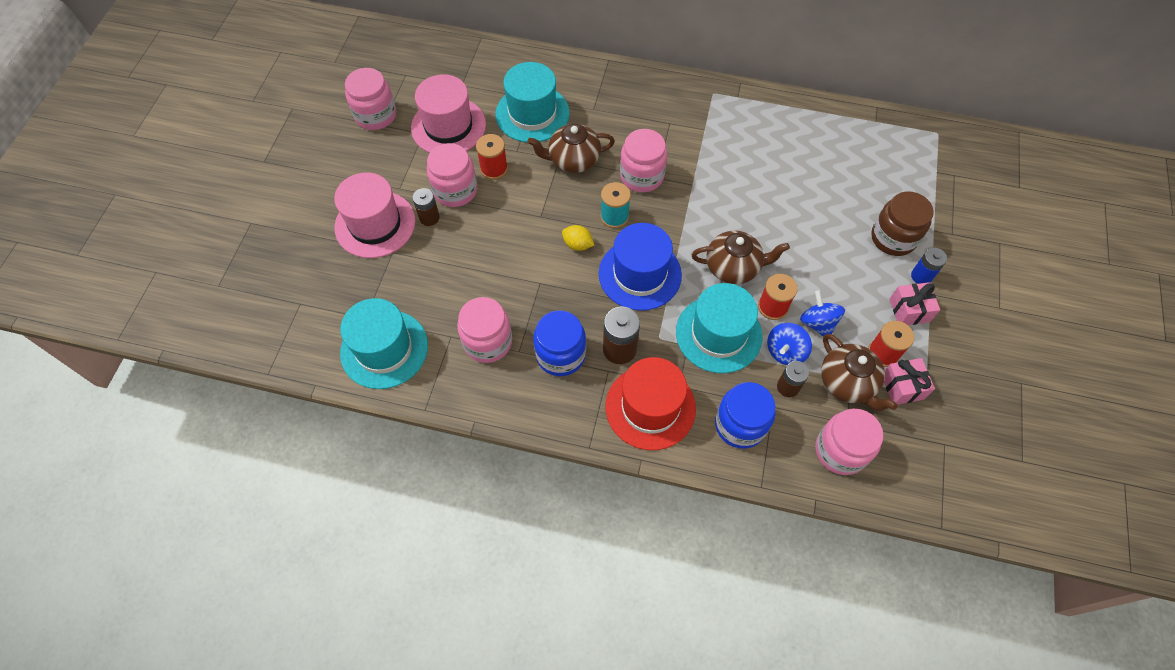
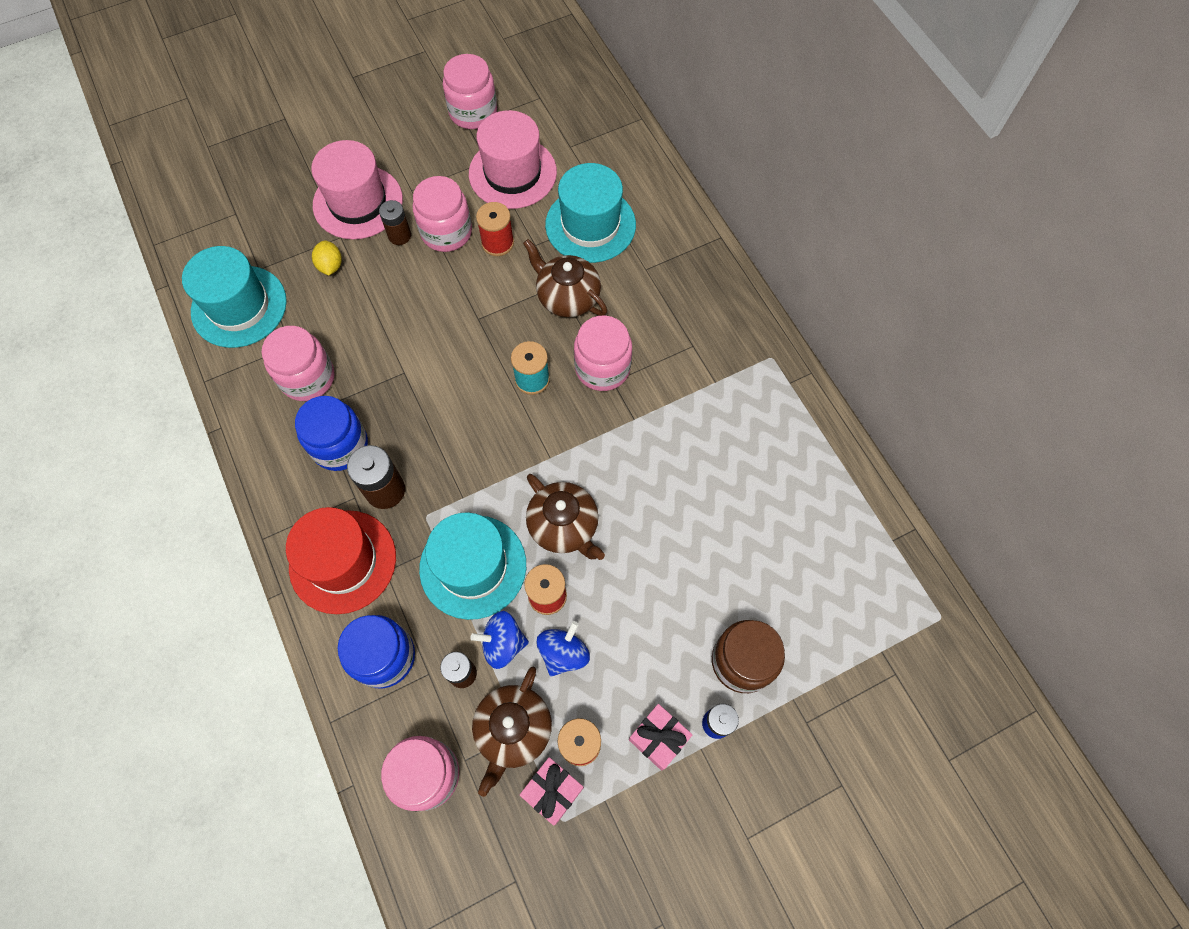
camera: 50 degrees right, 5 degrees up
yellow lemon [562,225,594,251] -> yellow lemon moved to [312,240,342,275]
blue hat [599,223,682,311] -> none

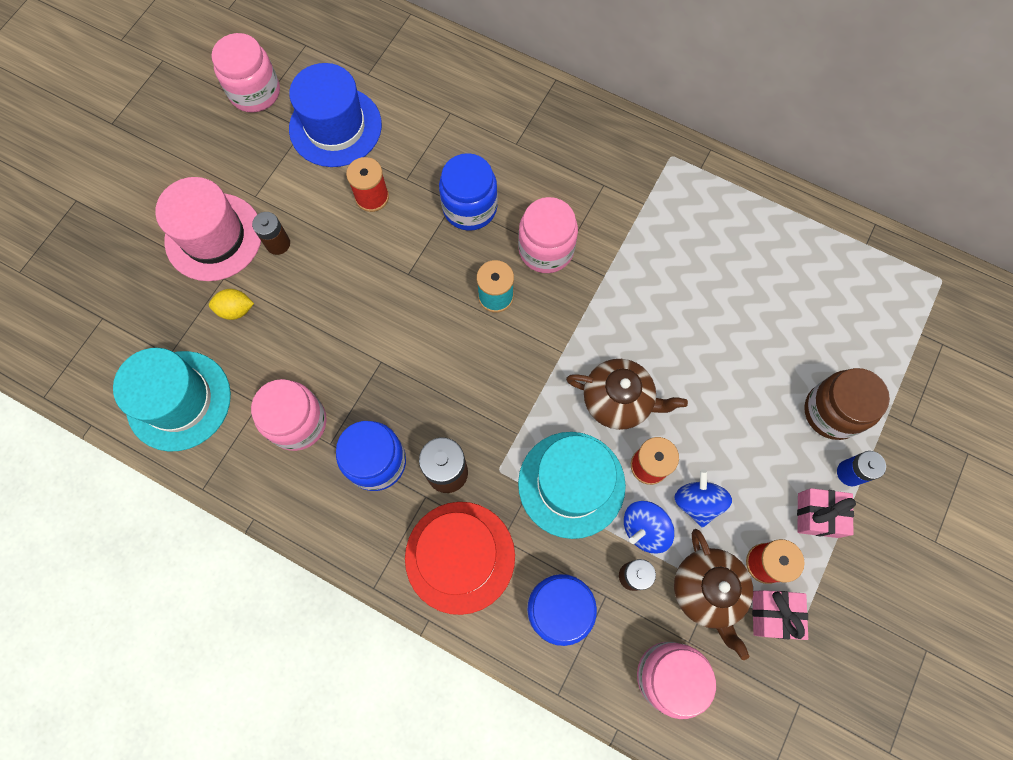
camera: 35 degrees left, 5 degrees up
yellow lemon [312,240,342,275] -> yellow lemon turned 45 degrees counterclockwise [209,289,254,320]
pink jar [413,176,472,252] -> none
pink hat [469,110,557,209] -> blue hat [289,63,382,167]
brown teapot [523,239,607,317] -> blue jar [439,153,498,231]
turquoise hat [545,163,636,263] -> none

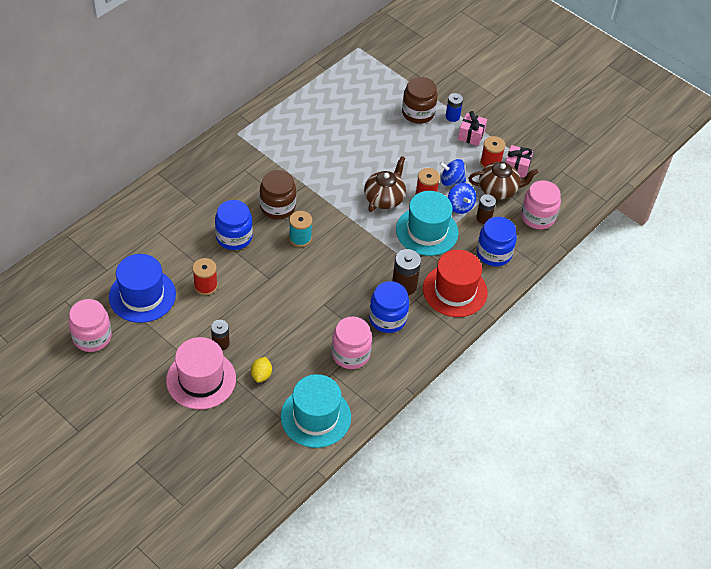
camera: 80 degrees left, 20 degrees down
pink jar [518,197,578,273] -> brown jar [260,170,296,219]

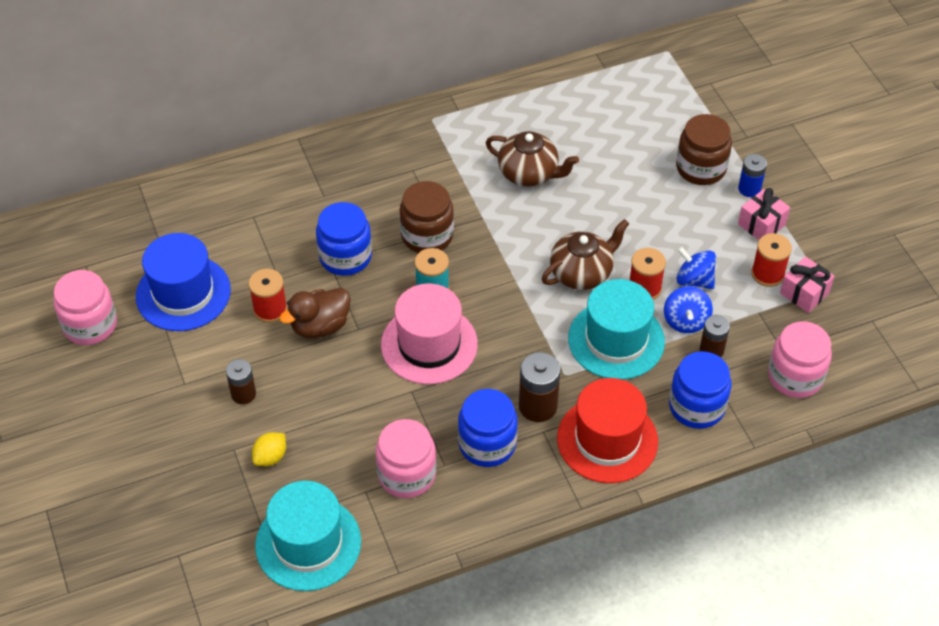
camera: 30 degrees right, 0 degrees up
pink hat [166,337,236,410] -> pink hat moved to [381,284,478,384]
brown teapot [468,162,538,199] -> brown teapot moved to [486,131,579,187]
none -> brown duck [279,288,351,338]

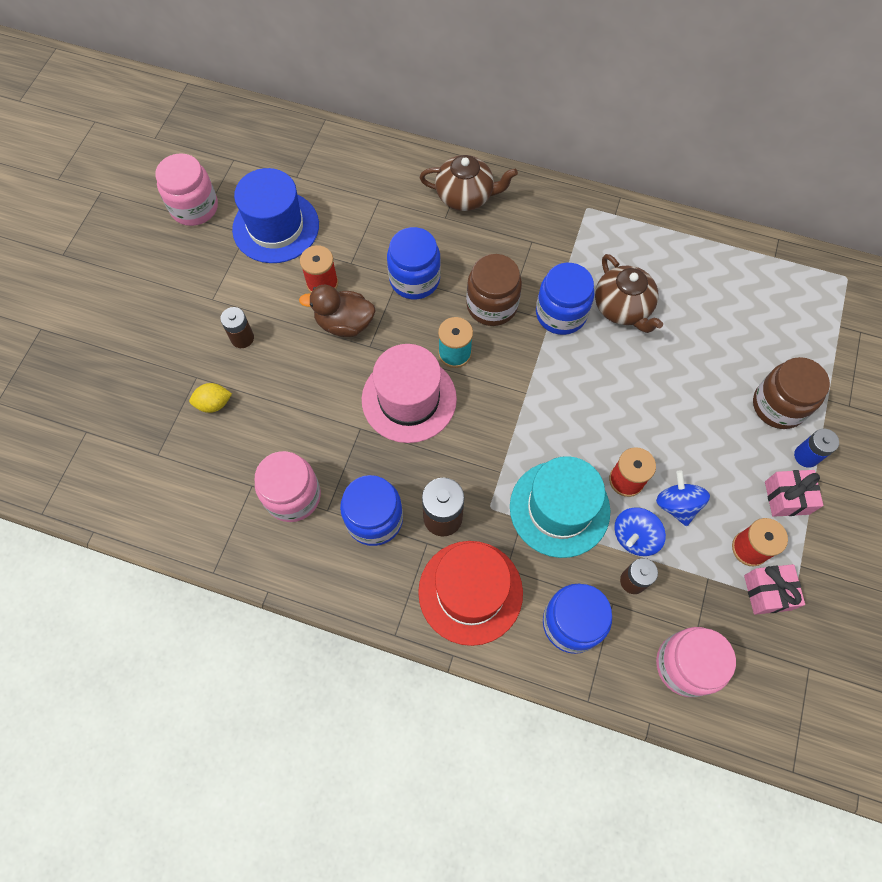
camera: 40 degrees right, 15 degrees up
turquoise hat [255,481,361,591] -> none
brown teapot [542,219,629,290] -> brown teapot moved to [420,155,518,211]
none -> blue jar [536,263,594,335]

